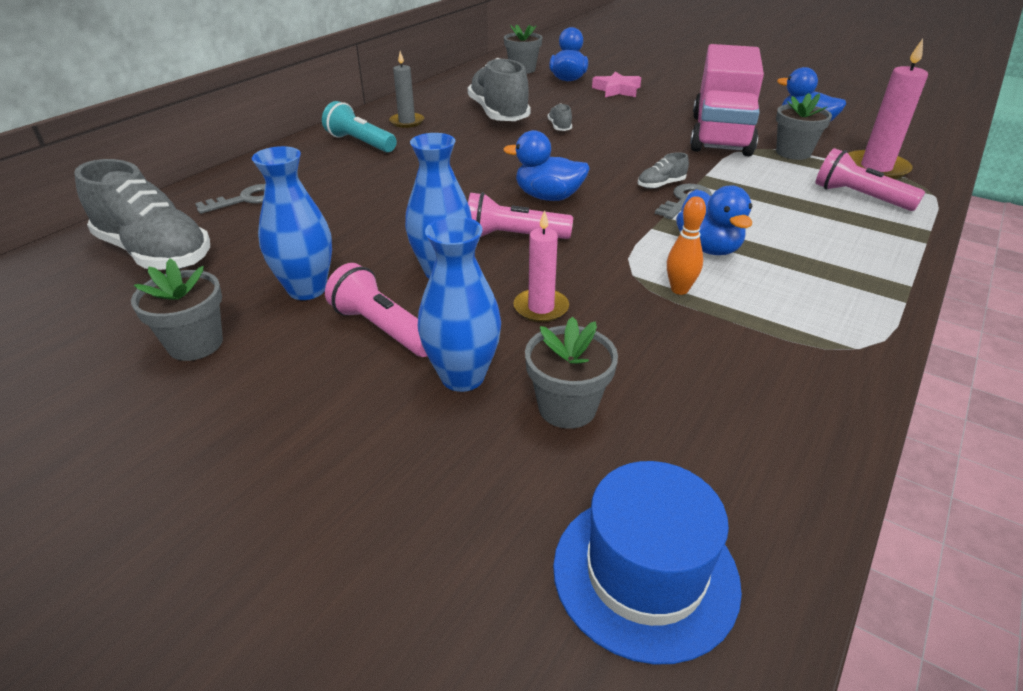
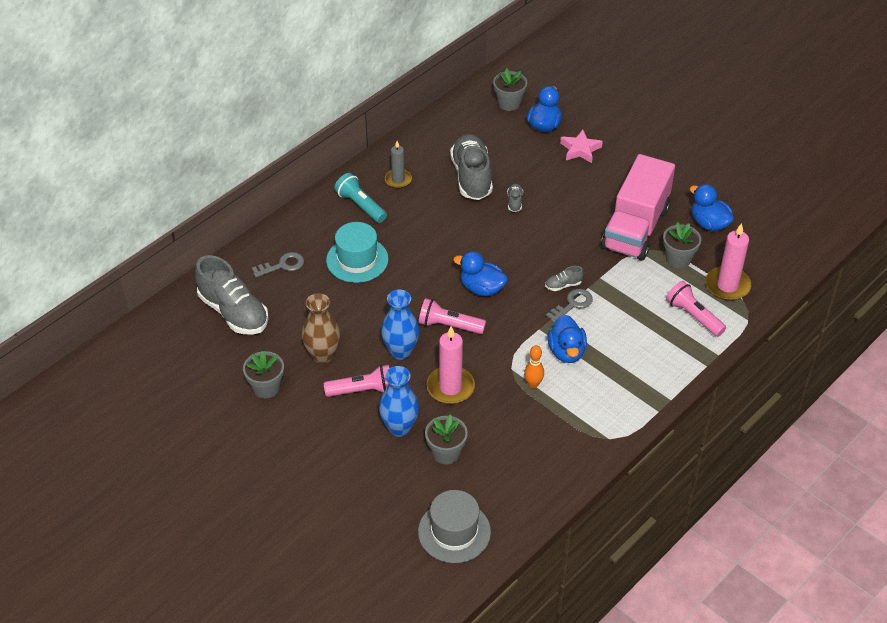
camera: 10 degrees right, 10 degrees up
blue vase [252,146,332,300] -> brown vase [302,293,340,364]
pink flashlight [325,263,427,357] -> pink flashlight turned 120 degrees clockwise [324,365,390,397]
pink candle [514,210,569,323] -> pink candle [427,327,475,404], size x1.56
blue hat [553,461,742,665] -> grey hat [418,490,491,563]
none -> turquoise hat [326,222,389,283]

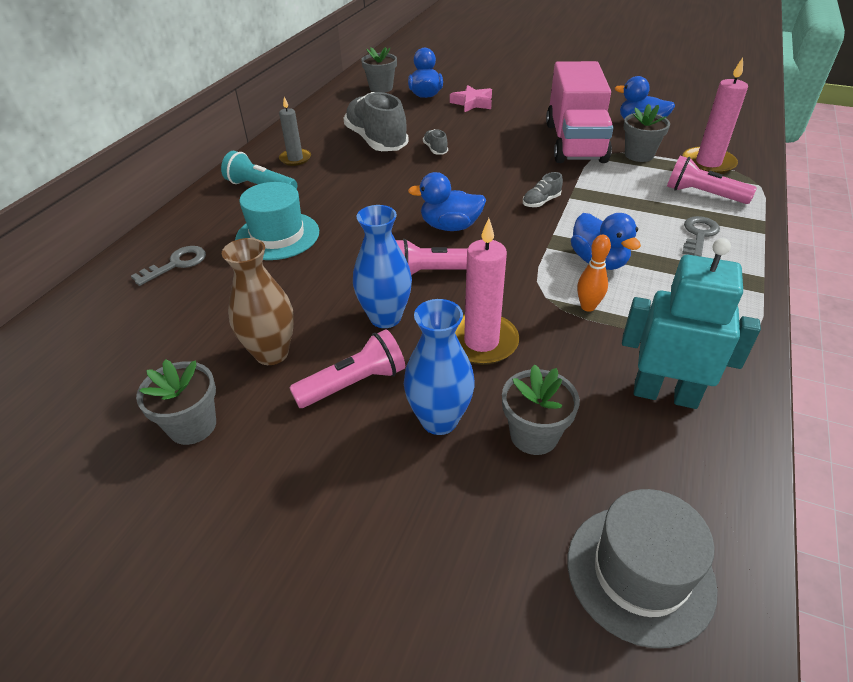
camera: 20 degrees left, 5 degrees down
grey shoe [195,255,269,335] -> none
grey key [546,289,593,323] -> grey key moved to [682,216,720,256]
none -> turquoise robot [622,238,761,409]

